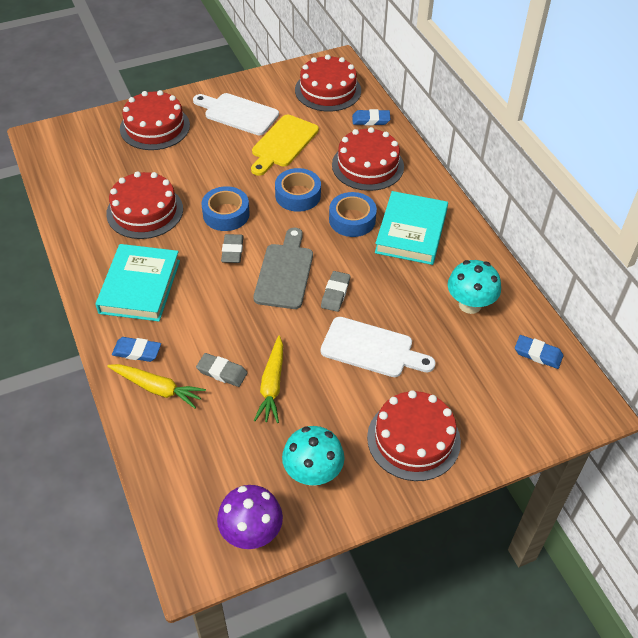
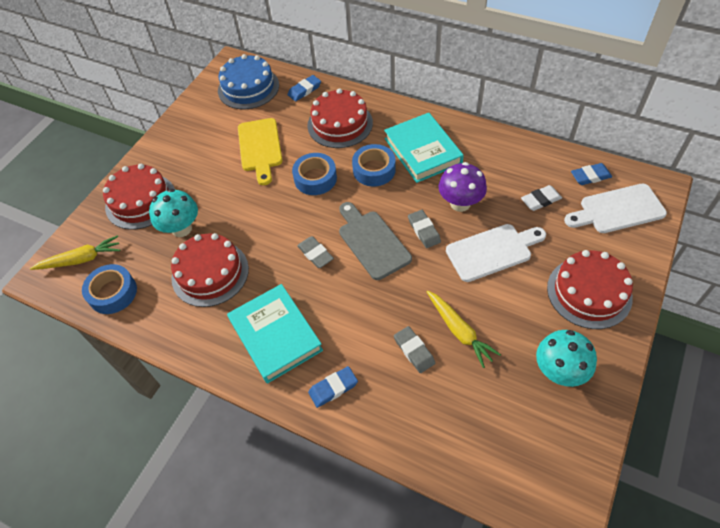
camera: 35 degrees left, 5 degrees up
yellow carrot [107,364,206,409] -> yellow carrot moved to [30,235,120,270]
white cutting board [193,93,279,135] -> white cutting board moved to [564,184,667,233]
grey eraser [196,353,248,387] -> grey eraser turned 75 degrees clockwise [394,326,435,373]
blue tape [201,186,250,231] -> blue tape moved to [82,264,137,314]
purple mushroom [217,485,283,549] -> purple mushroom moved to [439,162,487,212]
red cake [295,55,361,112] -> blue cake [218,54,279,109]
turquoise mushroom [448,260,501,314] -> turquoise mushroom moved to [149,189,198,237]
none -> white eraser [521,185,562,211]

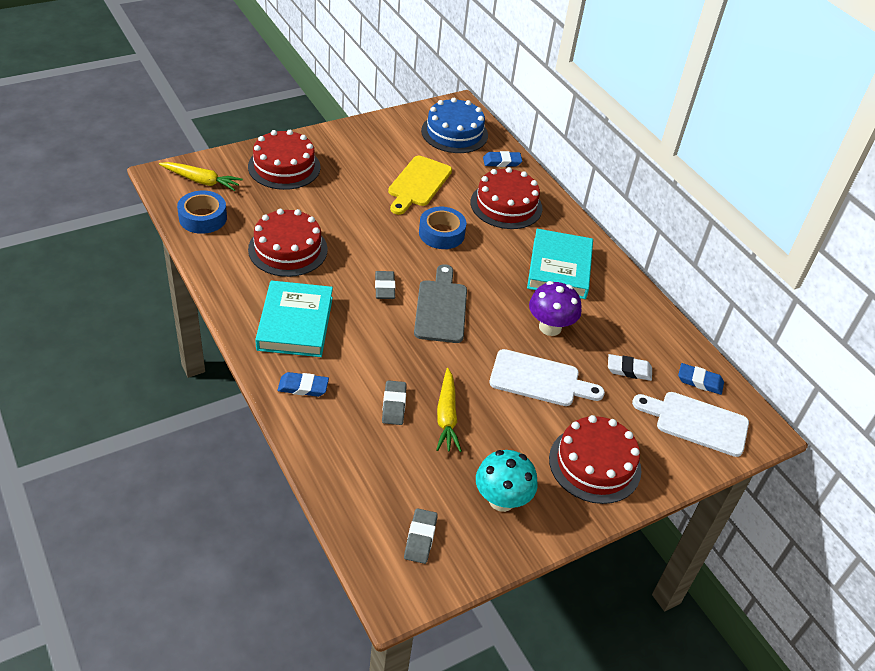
camera: 25 degrees right, 10 degrees down
turquoise mushroom [149,189,198,237] -> none
blue tape [352,144,396,186] -> none
grey eraser [408,210,441,248] -> grey eraser moved to [404,508,438,564]

